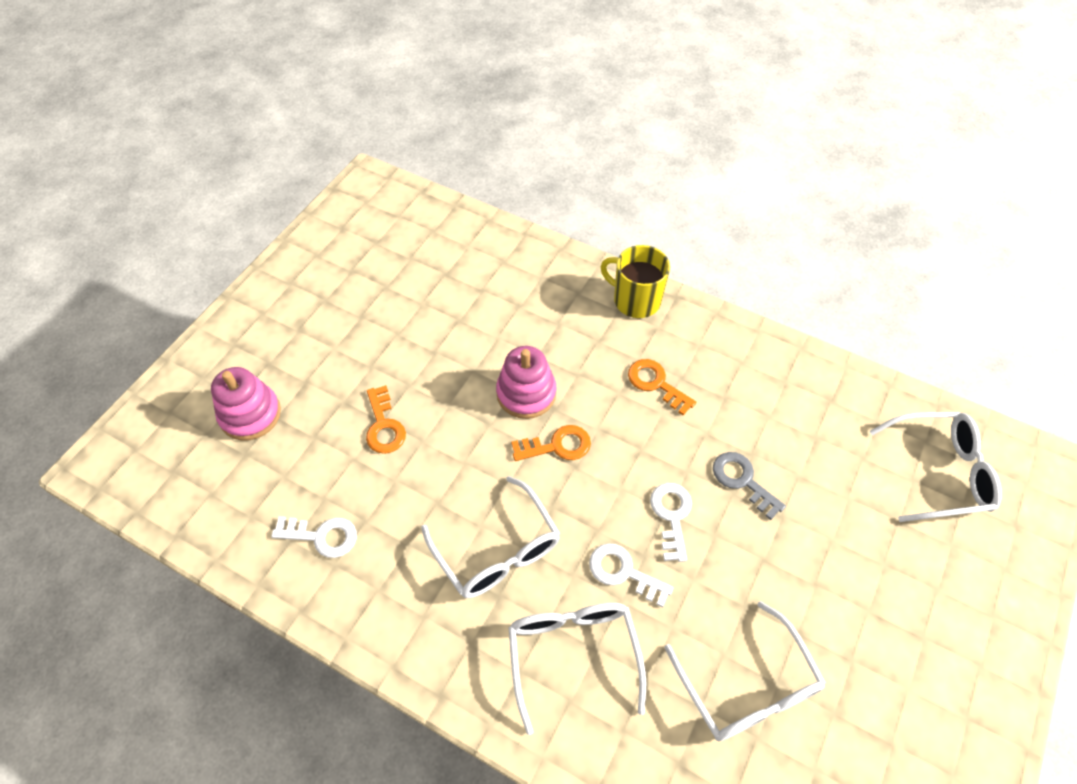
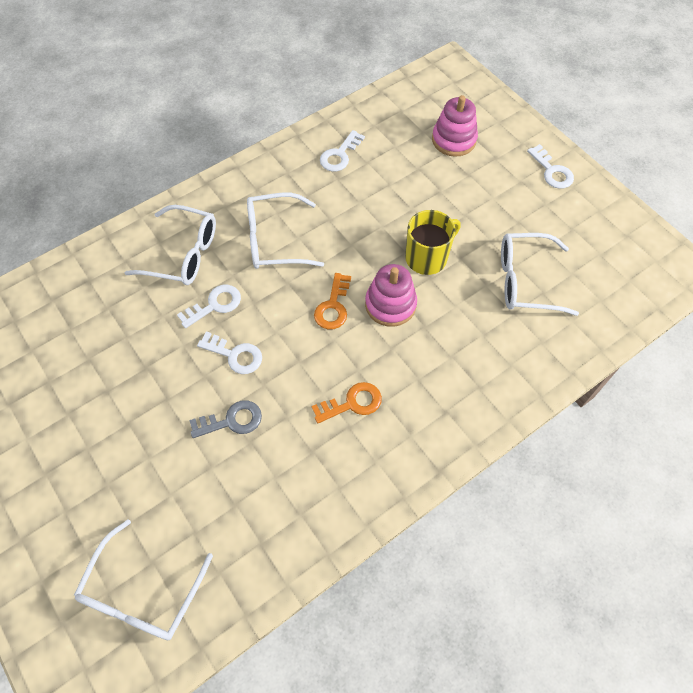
camera: 115 degrees right, 5 degrees up
orange key [366,385,406,454] -> none
yellow mug [601,245,670,318] -> yellow mug moved to [405,210,461,275]
white glasses [665,601,826,741] -> white glasses moved to [501,233,579,316]
none -> white key [527,144,574,189]

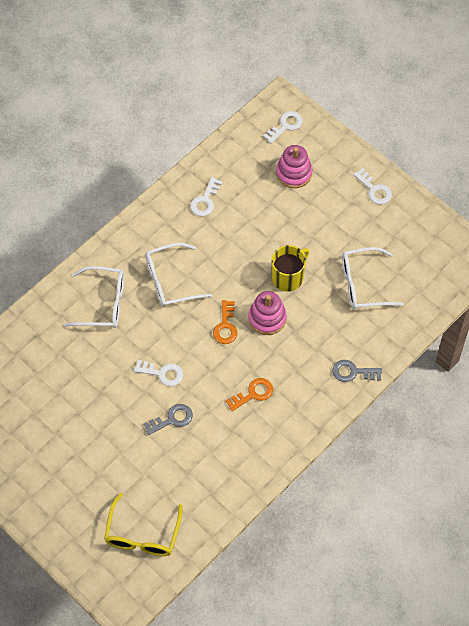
camera: 10 degrees left, 0 degrees up
white glasses [74,519,213,640] -> yellow glasses [104,493,182,556]
white key [177,285,241,328] -> white key moved to [263,111,303,144]
none -> grey key [332,360,382,382]

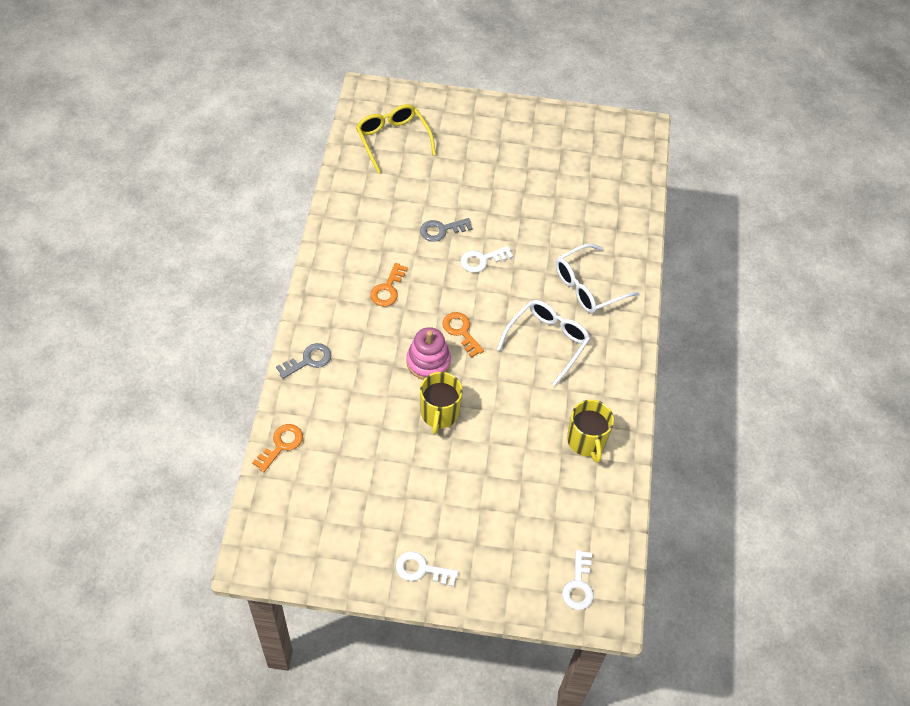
camera: 140 degrees right, 5 degrees down
grey key [143,404,193,435] -> grey key turned 45 degrees clockwise [420,218,473,242]
white key [190,177,222,216] -> yellow mug [567,400,614,463]
pink stacking toy [276,145,313,188] -> none
white glasses [342,247,404,309] -> none
none -> orange key [252,424,303,472]

